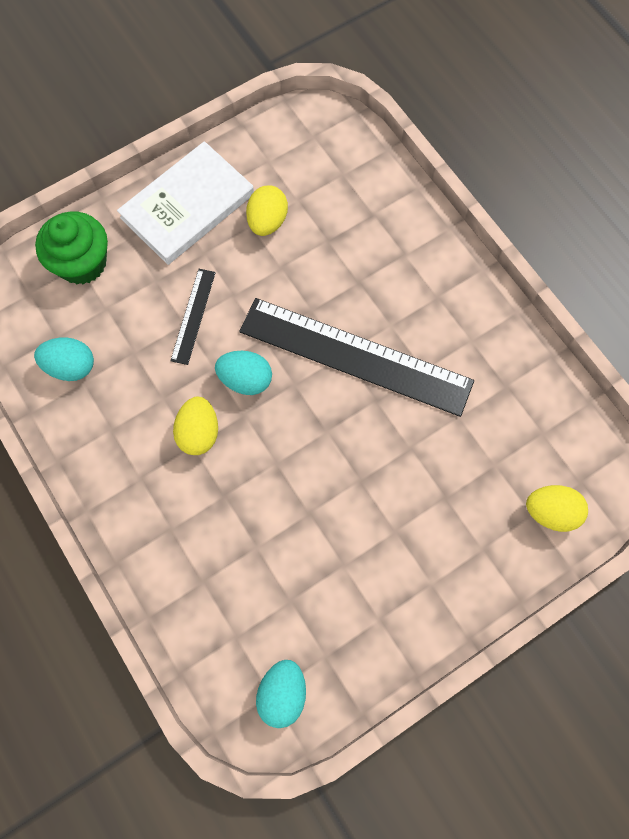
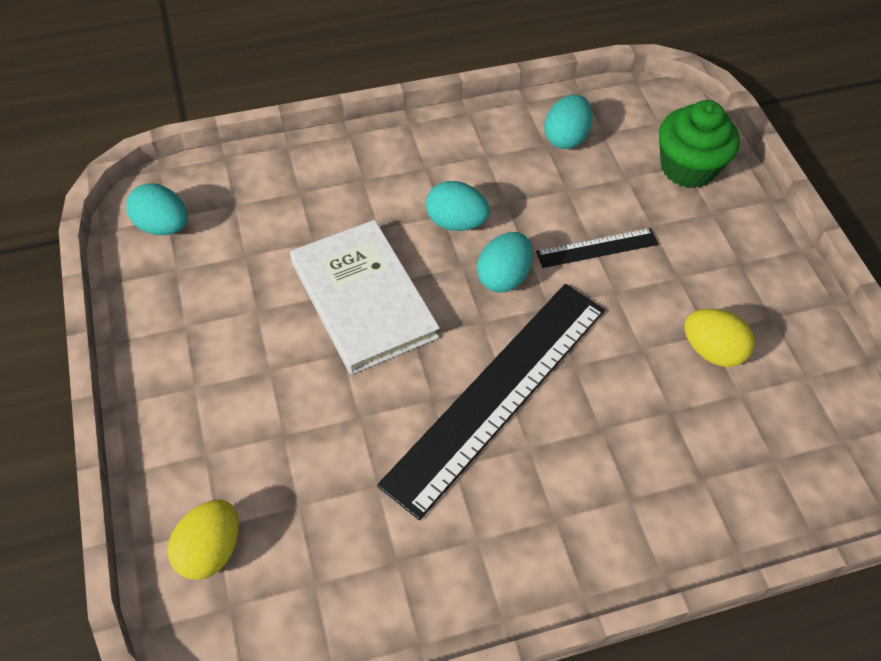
camera: 105 degrees right, 15 degrees down
white book [117,141,254,265] -> white book moved to [290,220,440,375]
black ruler [170,269,216,365] -> black ruler turned 45 degrees counterclockwise [536,228,658,268]
yellow egg [173,397,218,455] -> turquoise egg [426,181,490,231]

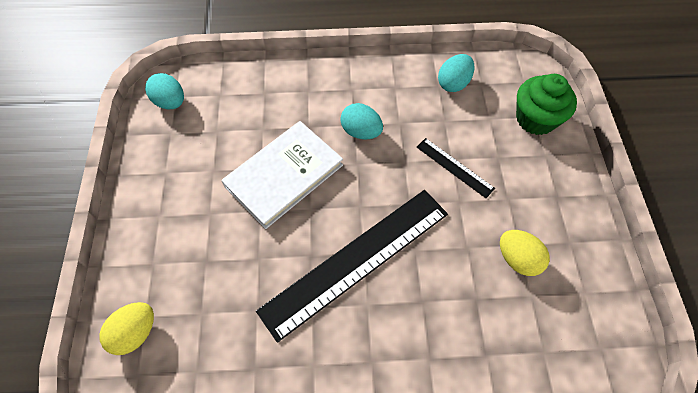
camera: 15 degrees right, 5 degrees up
white book [290,220,440,375] -> white book turned 60 degrees clockwise [221,121,343,229]
turquoise egg [477,232,533,292] -> none
black ruler [536,228,658,268] -> black ruler turned 45 degrees clockwise [417,138,495,198]

